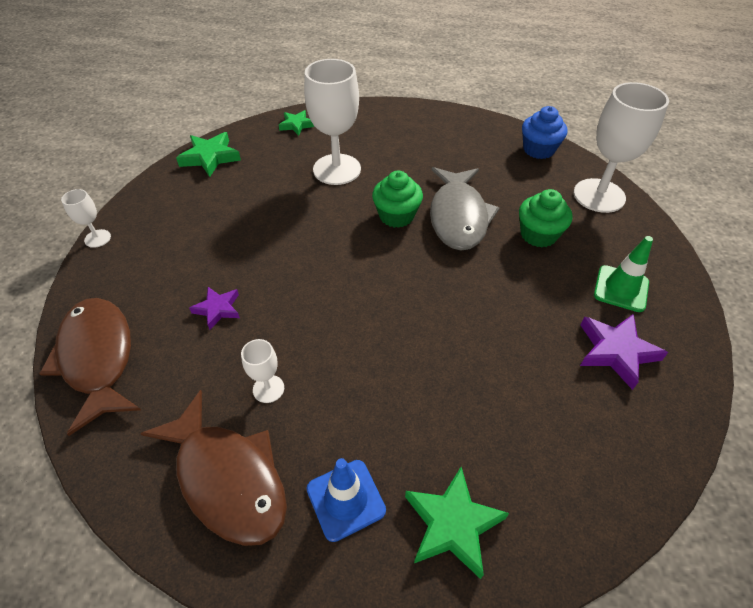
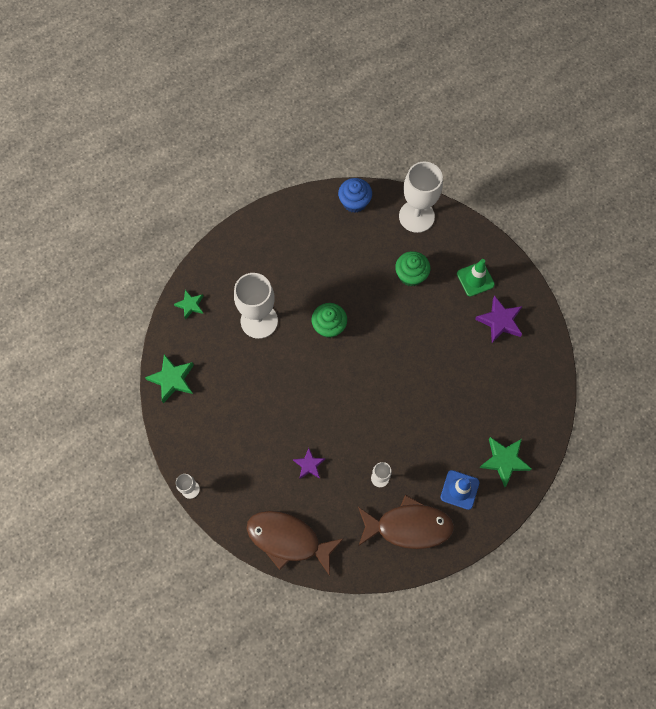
camera: 45 degrees left, 20 degrees up
grey fish [430,167,500,251] -> none

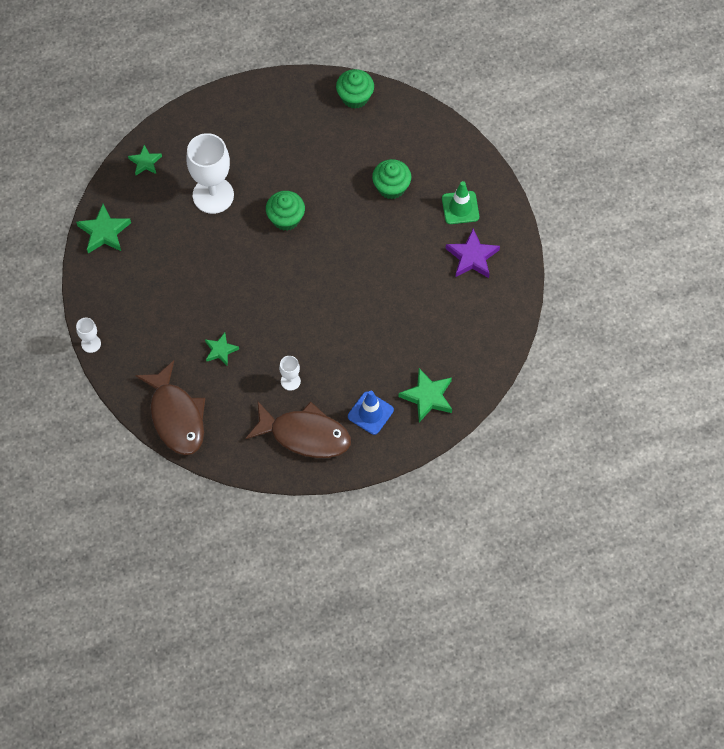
camera: 15 degrees right, 5 degrees down
brown fish [246,511,344,576] -> brown fish turned 150 degrees counterclockwise [135,360,205,455]
purple star [293,448,325,479] -> green star [205,333,239,366]
blue cupcake [338,178,372,213] -> green cupcake [336,69,374,109]
white goblet [399,161,443,233] -> none

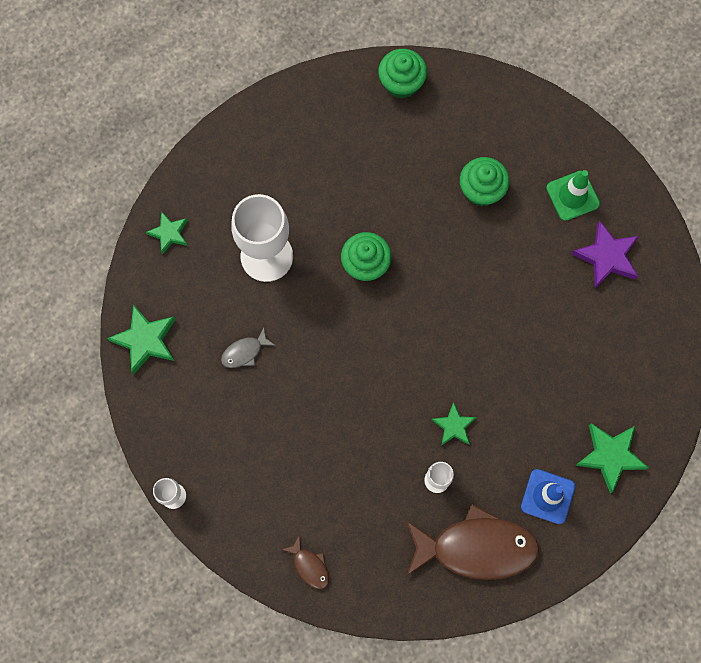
camera: 15 degrees left, 10 degrees up
brown fish [135,360,205,455] -> brown fish [281,535,329,589], size x0.43
green star [205,333,239,366] -> green star moved to [432,402,477,446]
none -> grey fish [221,328,275,368]

